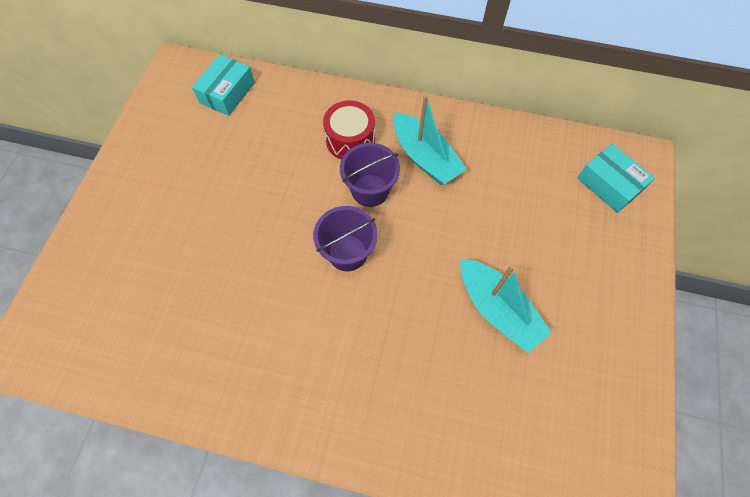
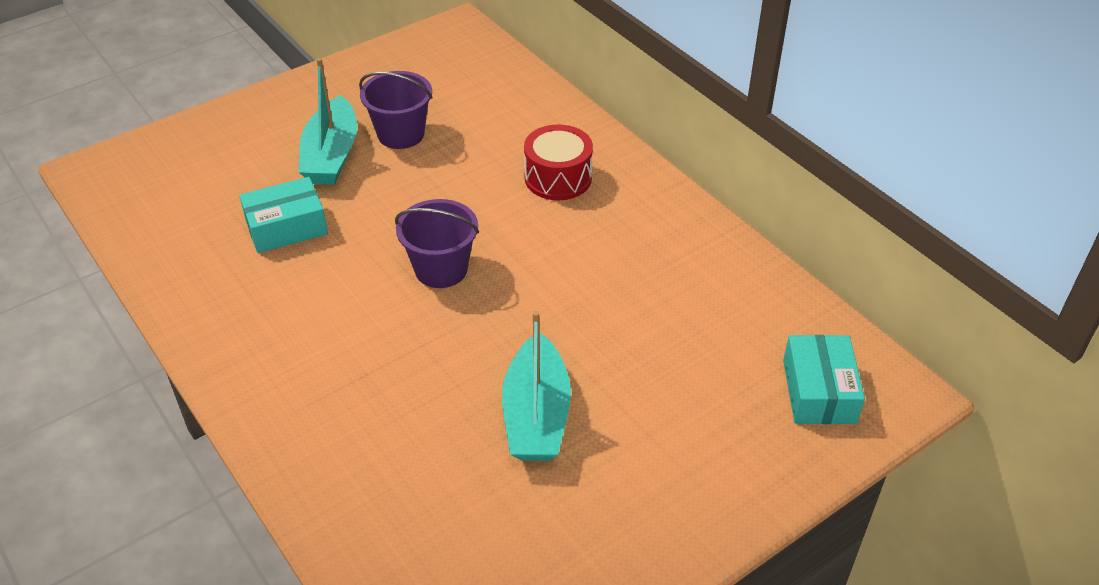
camera: 40 degrees right, 20 degrees down
turquoise box [192,54,255,116] -> turquoise box moved to [239,177,328,253]
purple bucket [340,143,400,207] -> purple bucket moved to [359,71,433,149]
turquoise boat [393,95,467,185] -> turquoise boat moved to [299,58,357,185]

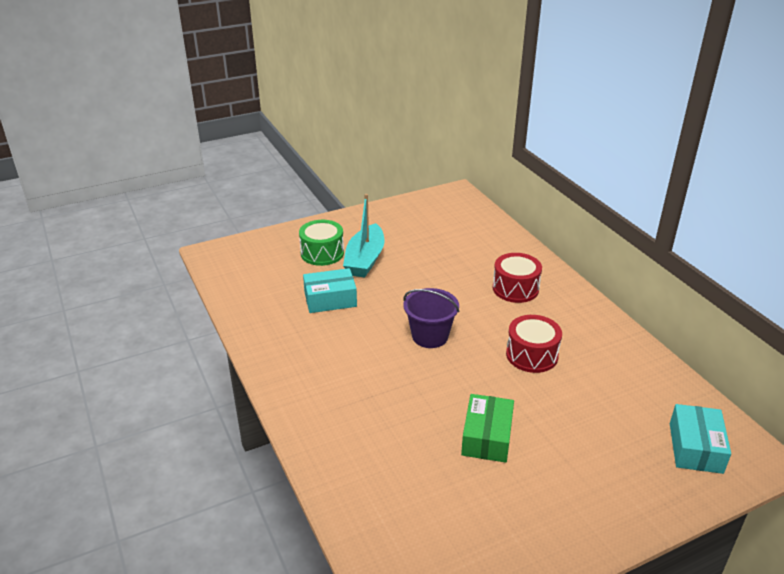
camera: 10 degrees right, 10 degrees down
purple bucket [359,71,433,149] -> none
turquoise boat [502,311,571,461] -> green box [461,394,514,463]
none -> green drum [299,220,344,266]
none -> red drum [506,315,562,373]

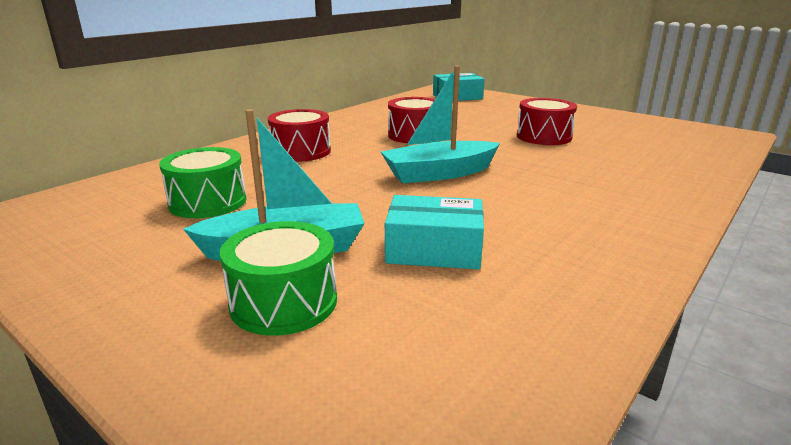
camera: 115 degrees left, 10 degrees down
turquoise box [303,268,357,313] -> turquoise box turned 45 degrees counterclockwise [385,195,484,269]
purple bucket [404,288,459,348] -> turquoise boat [380,66,500,183]
green box [461,394,514,463] -> red drum [517,98,577,145]
none -> green drum [159,147,247,218]

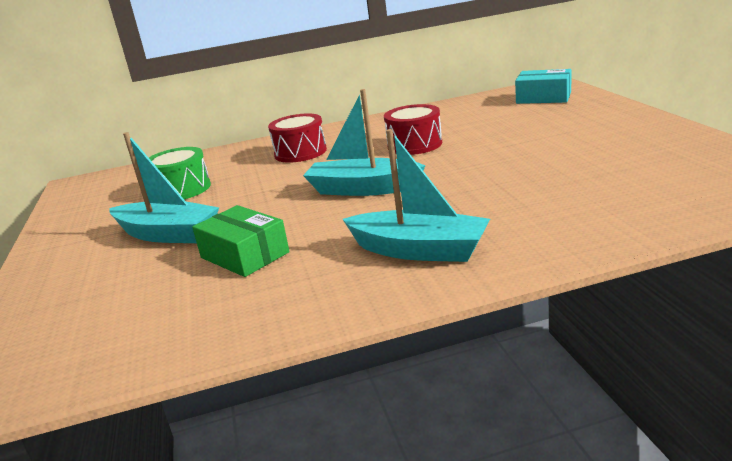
camera: 40 degrees right, 0 degrees up
green drum [220,221,337,336] -> none
turquoise box [385,195,484,269] -> green box [192,205,289,277]
red drum [517,98,577,145] -> none
none -> turquoise boat [343,129,490,262]

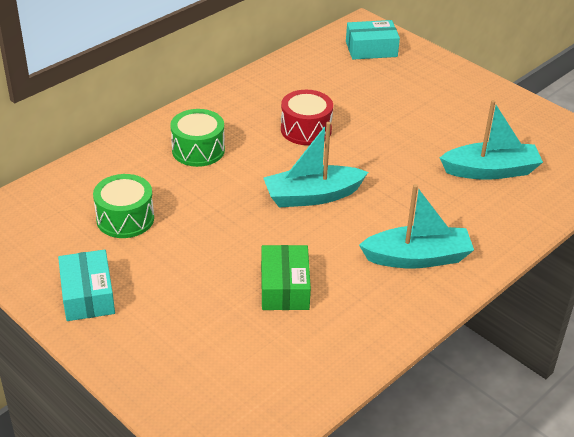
camera: 35 degrees left, 15 degrees up
turquoise boat [109,132,219,243] -> turquoise boat moved to [440,100,543,180]
green box [192,205,289,277] -> green box turned 75 degrees clockwise [261,245,311,310]
red drum [268,114,327,163] -> green drum [170,109,225,167]
none -> turquoise box [58,250,115,321]

